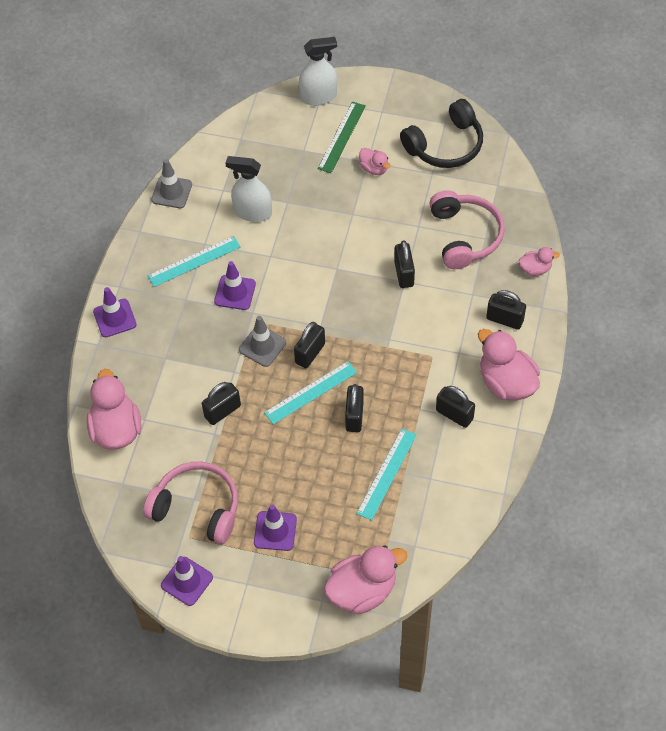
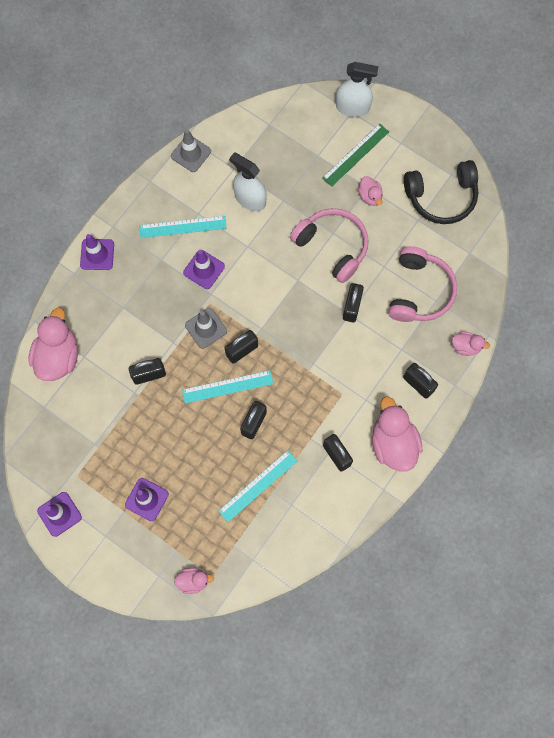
camera: 20 degrees right, 15 degrees up
pink headphones [143,462,238,544] -> pink headphones moved to [290,208,368,283]
pink duck [324,545,407,614] -> pink duck [174,568,214,594], size x0.52

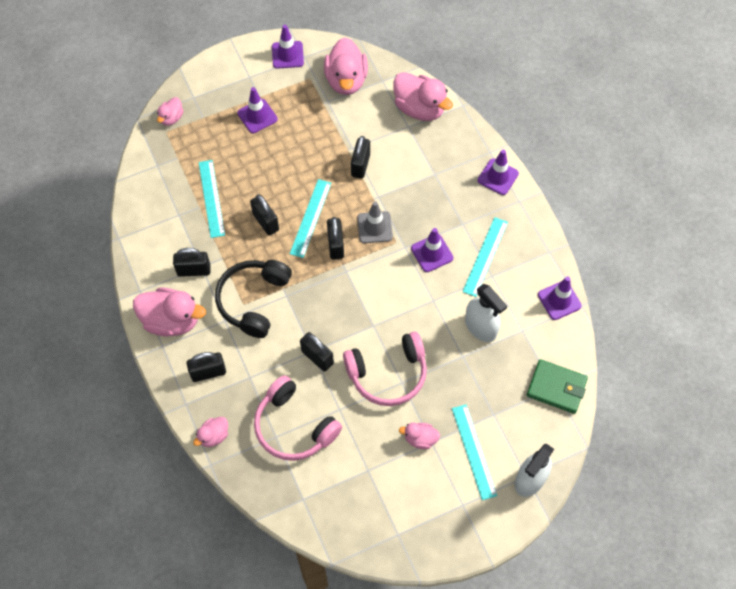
camera: 120 degrees right, 10 degrees down
grey traffic cone [171,129,211,172] -> purple traffic cone [538,277,582,320]
white spray bottle [229,152,267,211] -> white spray bottle turned 75 degrees clockwise [465,284,507,342]
green ruler [322,123,389,187] -> turquoise ruler [452,404,497,500]
black headphones [404,160,478,224] -> black headphones moved to [215,260,292,338]
none -> pink duck [324,37,368,95]
none -> green wallet [527,359,588,414]

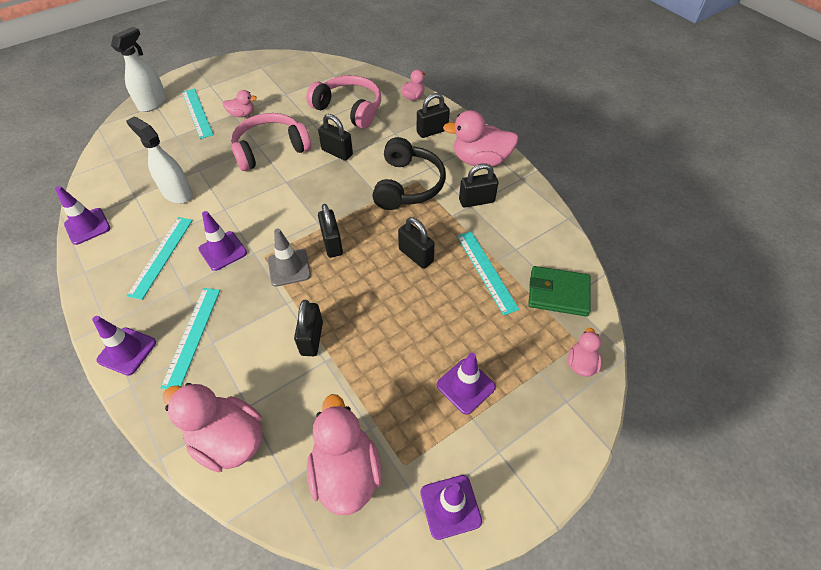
camera: 170 degrees right, 10 degrees down
turquoise ruler [290,179,331,258] -> turquoise ruler moved to [160,288,220,389]
green wallet [527,359,588,414] -> green wallet moved to [528,266,591,316]

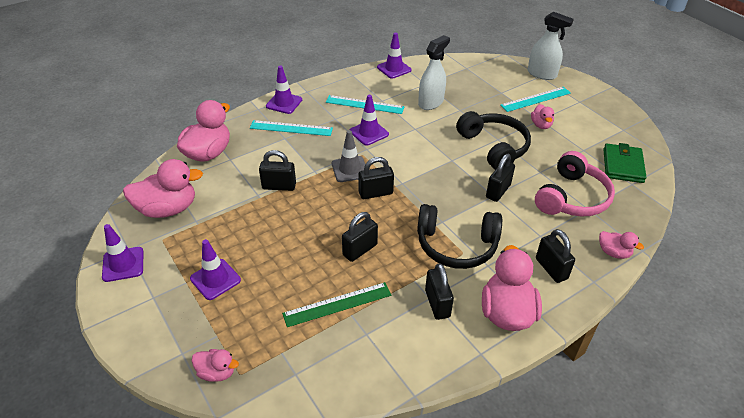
camera: 90 degrees right, 10 degrees down
pink headphones [231,113,311,171] -> black headphones [456,111,531,170]
turquoise ruler [457,231,519,316] -> green ruler [282,282,391,327]
green wallet [528,266,591,316] -> green wallet moved to [603,143,646,183]

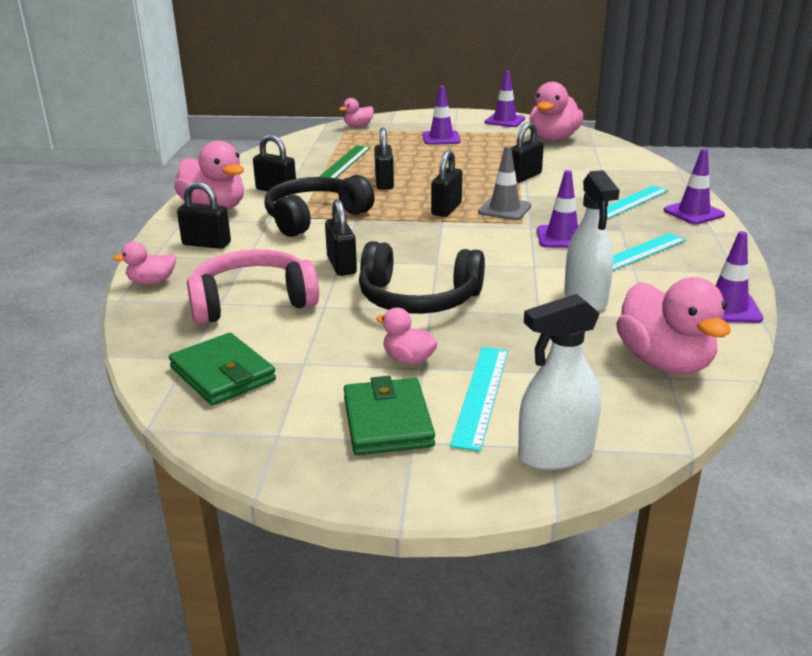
camera: 130 degrees right, 15 degrees down
pink duck [177,100,230,162] -> pink duck moved to [616,277,730,374]
pink headphones [535,151,615,217] -> pink headphones turned 90 degrees clockwise [187,249,319,324]
none -> green wallet [344,376,435,455]

